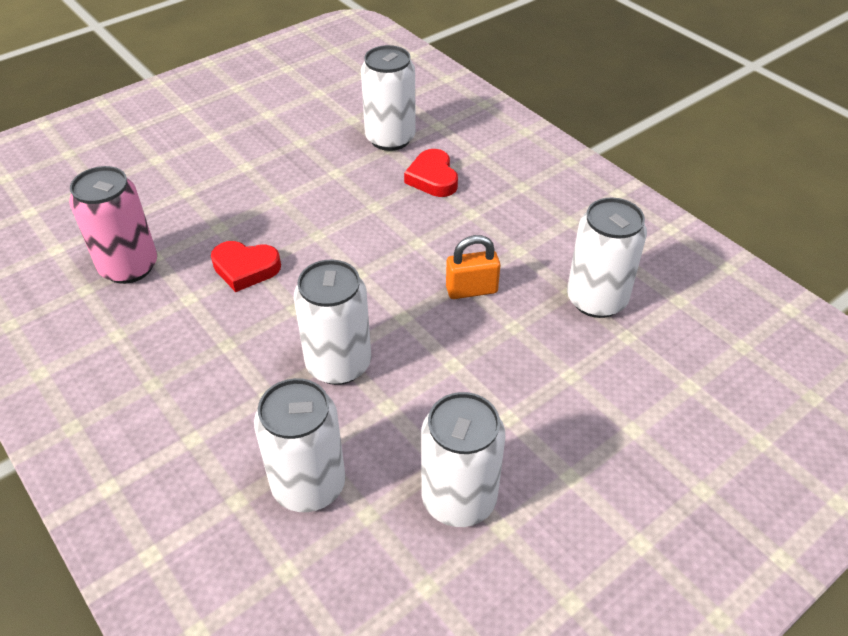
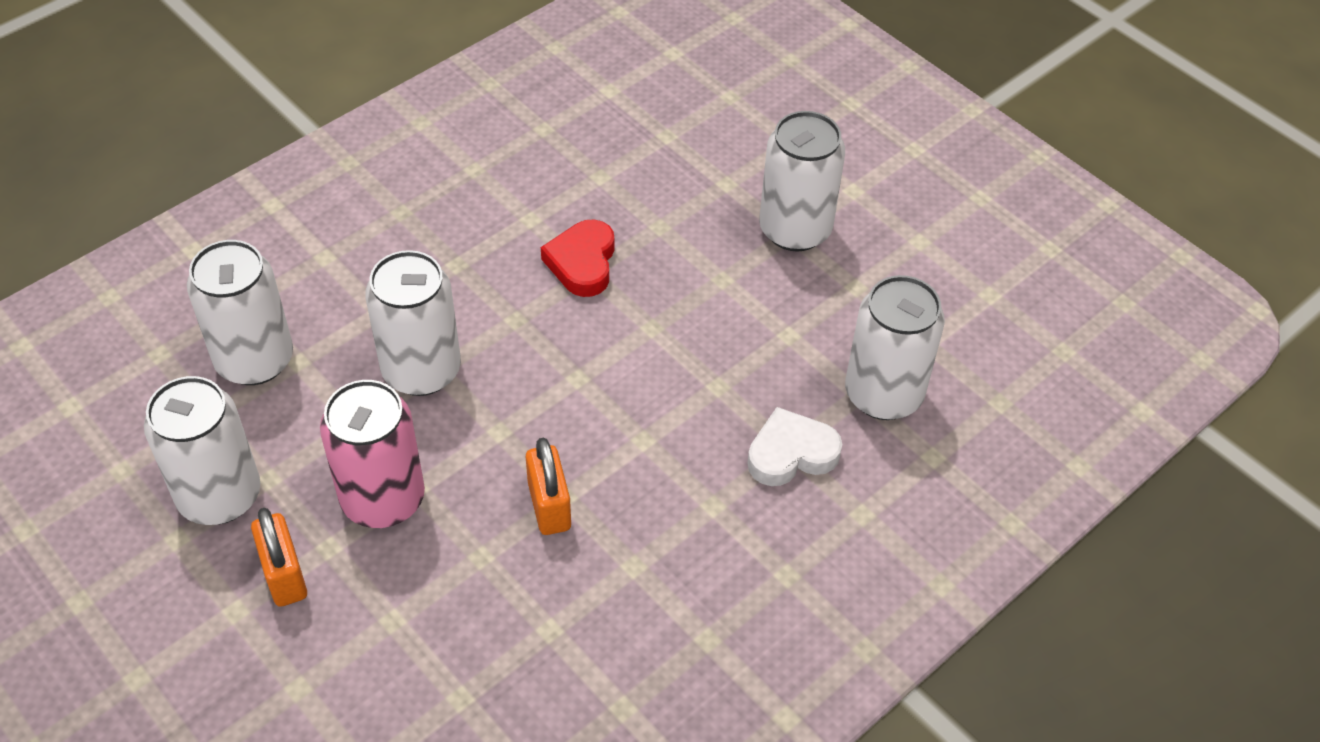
camera: 85 degrees right, 5 degrees up
pink can [69,166,157,284] -> pink can moved to [320,380,425,528]
red heart [404,149,458,197] -> white heart [747,407,842,486]
white can [567,198,647,318] -> white can moved to [759,111,845,252]
none -> orange padlock [251,508,307,607]

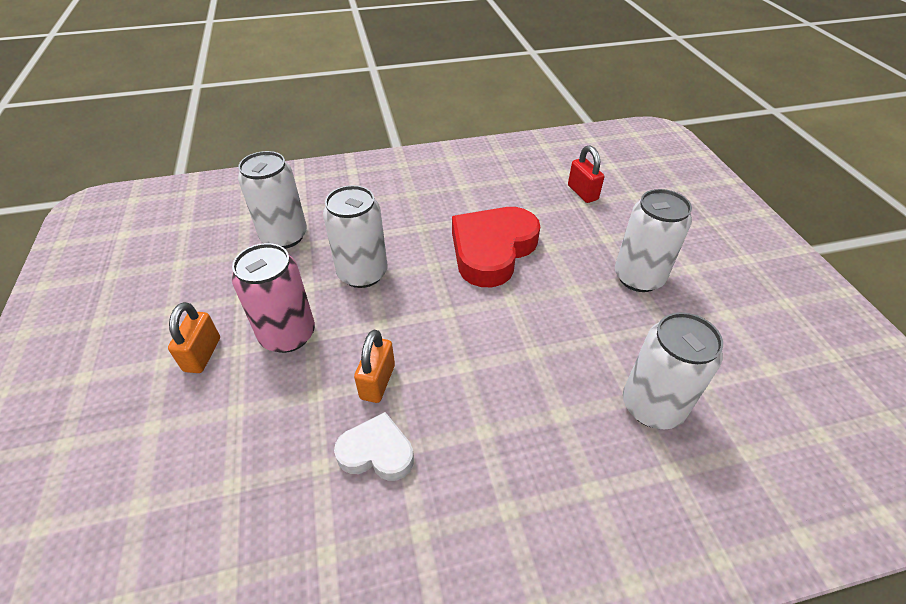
camera: 30 degrees right, 5 degrees down
white can [144,376,260,525] -> none
red heart [541,220,614,297] -> red heart [452,207,540,287], size x1.83
white heart [747,407,842,486] -> white heart moved to [334,412,414,481]
none -> red padlock [568,145,604,203]

